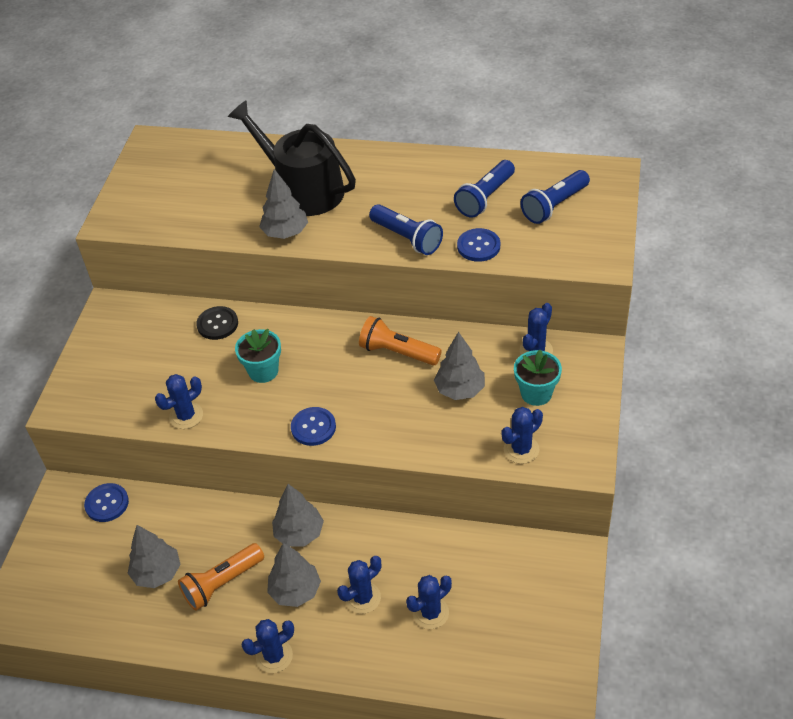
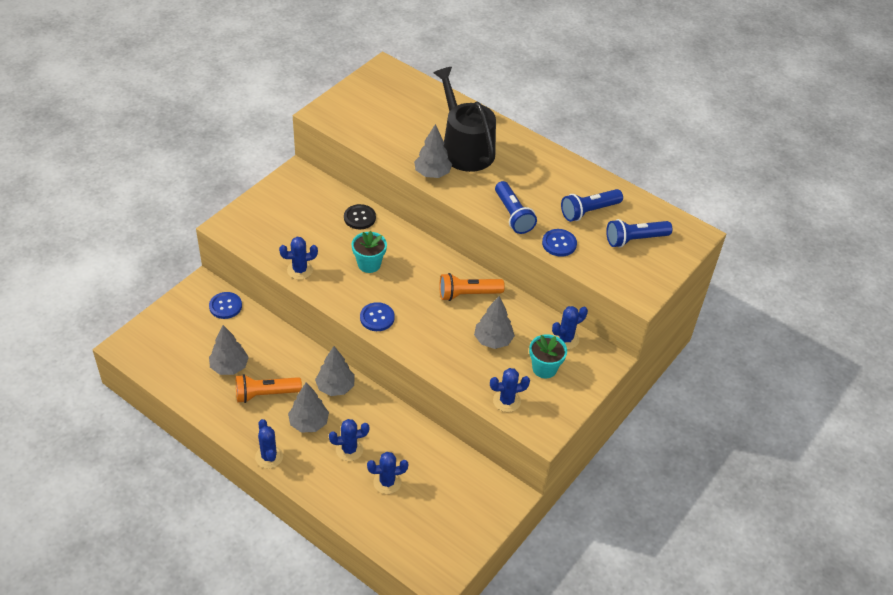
camera: 20 degrees right, 0 degrees up
blue cactus [242,619,294,673] -> blue cactus turned 75 degrees clockwise [255,419,283,469]
orange flashlight [359,316,442,365] -> orange flashlight turned 60 degrees counterclockwise [439,273,505,301]

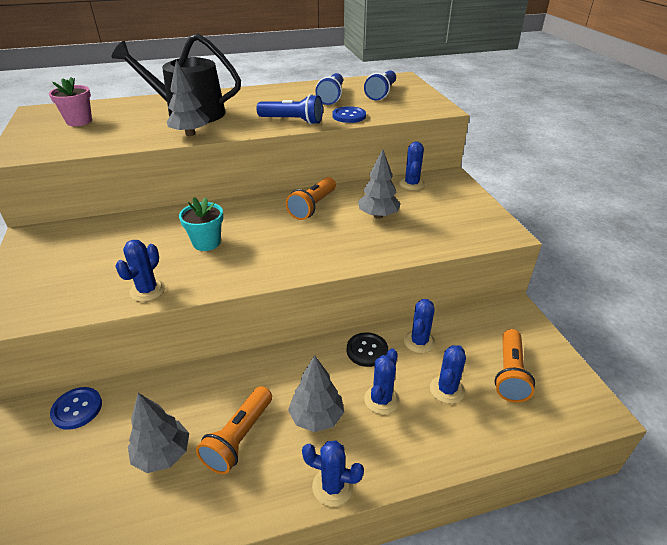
camera: 50 degrees left, 10 degrees down
grey tree [315,346,355,396] -> none
black button [344,204,376,230] -> black button moved to [347,332,388,367]
blue button [360,302,395,331] -> none
blue cactus [490,368,530,412] -> blue cactus moved to [404,299,436,353]
turquoise flower pot [529,334,567,378] -> none
none -> pink flower pot [49,77,92,126]
none -> orange flashlight [495,329,535,403]

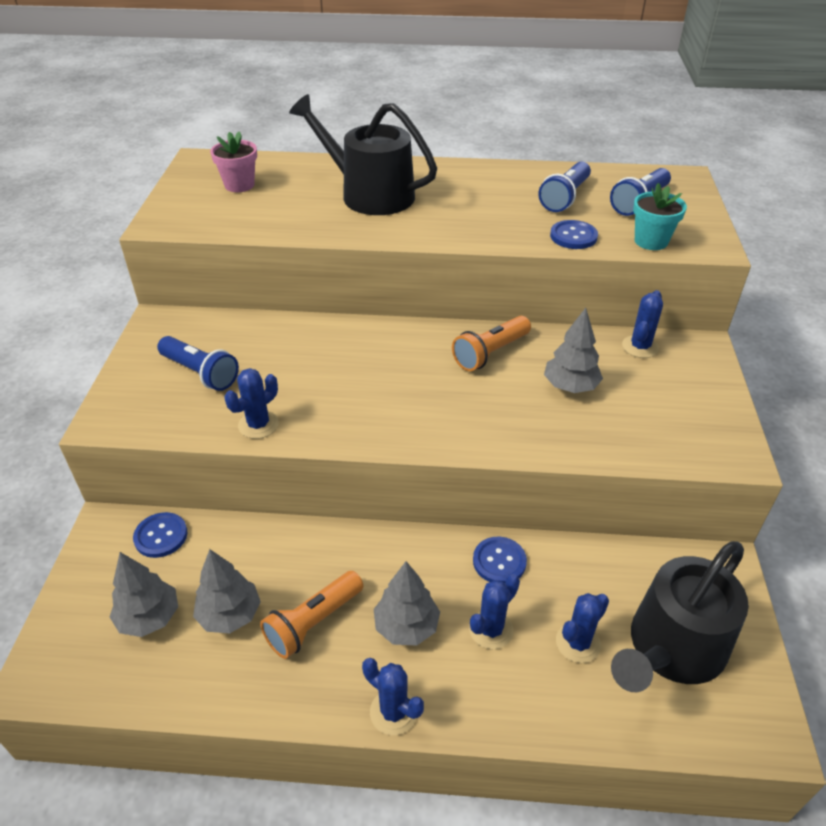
camera: 20 degrees right, 5 degrees up
grey tree [167,60,210,136] -> grey tree moved to [110,552,178,637]
turquoise flower pot [179,197,223,251] -> turquoise flower pot moved to [633,183,687,250]
blue flashlight [256,94,323,125] -> blue flashlight moved to [157,336,239,391]
black button [347,332,388,367] -> blue button [473,537,527,583]
blue cactus [404,299,436,353] -> none
orange flashlight [495,329,535,403] -> black watering can [611,541,749,692]

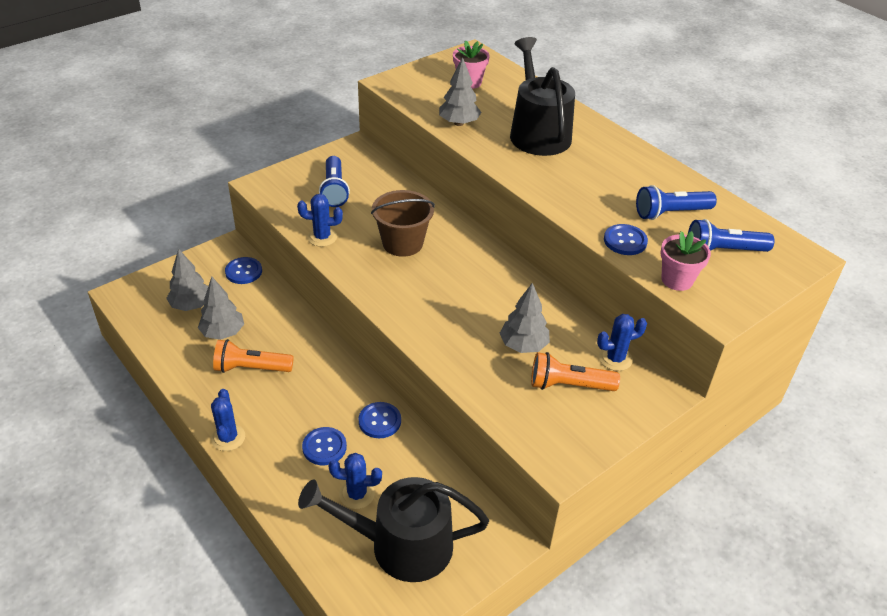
camera: 45 degrees right, 0 degrees up
grey tree [374,561,440,645] -> grey tree moved to [439,57,481,126]
orange flashlight [452,316,531,371] -> orange flashlight moved to [531,352,620,391]
blue cactus [469,574,520,649] -> blue button [302,427,347,465]
turquoise flower pot [633,183,687,250] -> pink flower pot [660,231,711,291]
none -> brown bucket [371,190,435,257]

